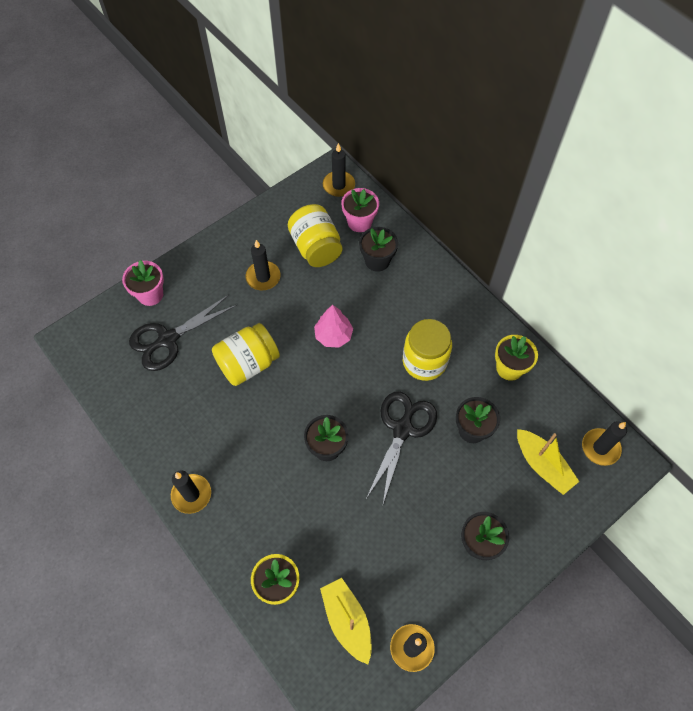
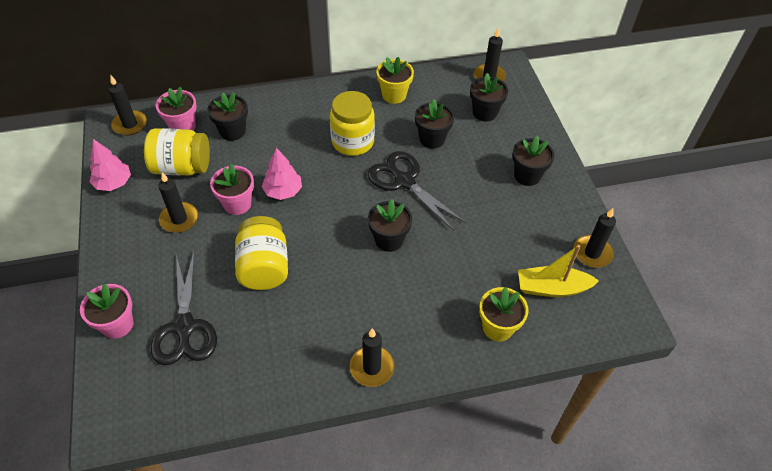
camera: 65 degrees left, 10 degrees down
yellow boat [517,429,580,495] -> black flower pot [470,73,508,122]
none -> pink tree [89,139,131,191]
none -> pink flower pot [210,163,254,215]

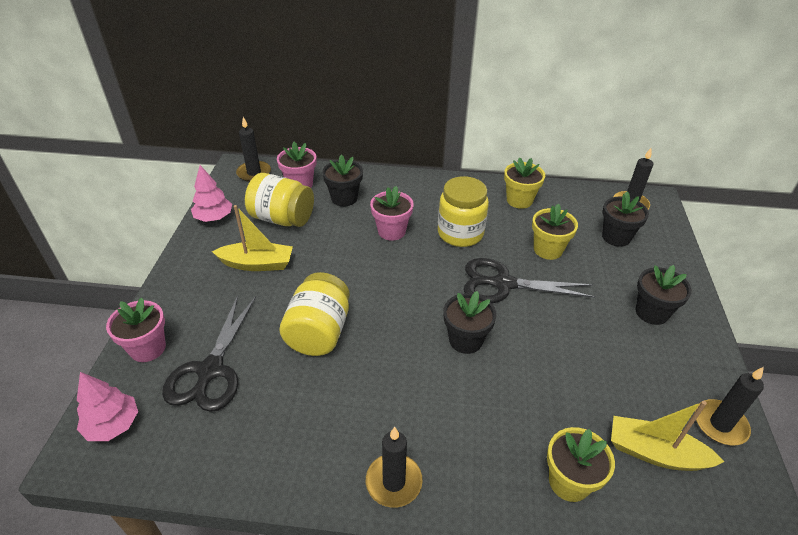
camera: 20 degrees right, 10 degrees down
black candle [158,172,198,233] -> yellow boat [212,205,293,271]
pink flower pot [210,163,254,215] -> pink flower pot moved to [370,186,414,241]
pink tree [262,148,302,200] -> pink tree moved to [77,372,138,441]
black scissors [368,151,466,231] -> black scissors turned 60 degrees counterclockwise [464,258,595,303]
black flower pot [415,99,454,149] -> yellow flower pot [532,203,578,260]

